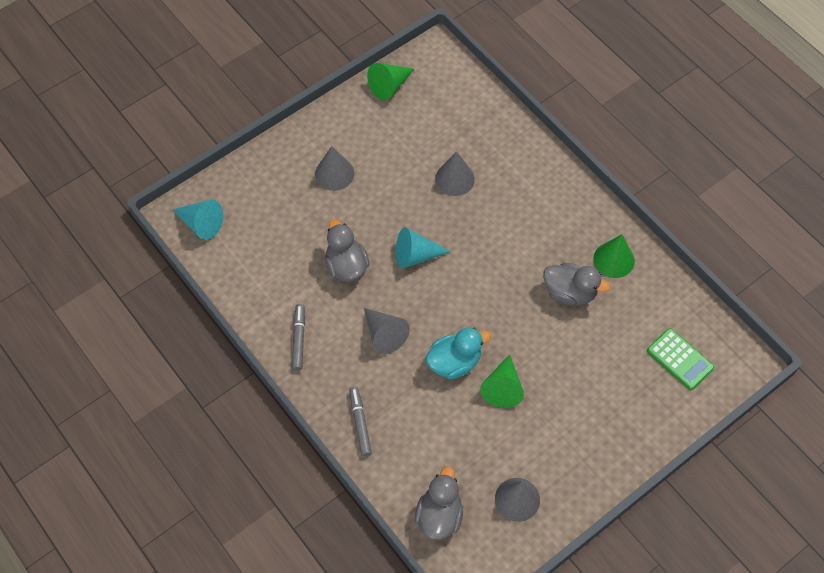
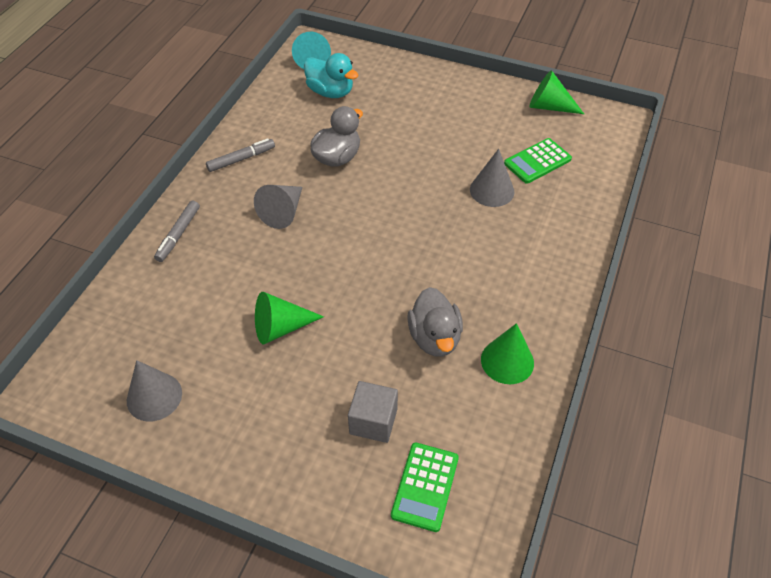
camera: 60 degrees right, 10 degrees down
grey cone [315,146,354,191] -> none
grey marker [349,386,372,457] -> grey marker turned 150 degrees clockwise [154,201,200,262]
turquoise cone [396,227,451,269] -> none
grey duck [415,466,463,540] -> none
turquoise duck [426,327,491,379] -> turquoise duck moved to [304,53,358,98]
none -> grey cube [348,381,398,443]
none -> green calculator [504,138,572,184]

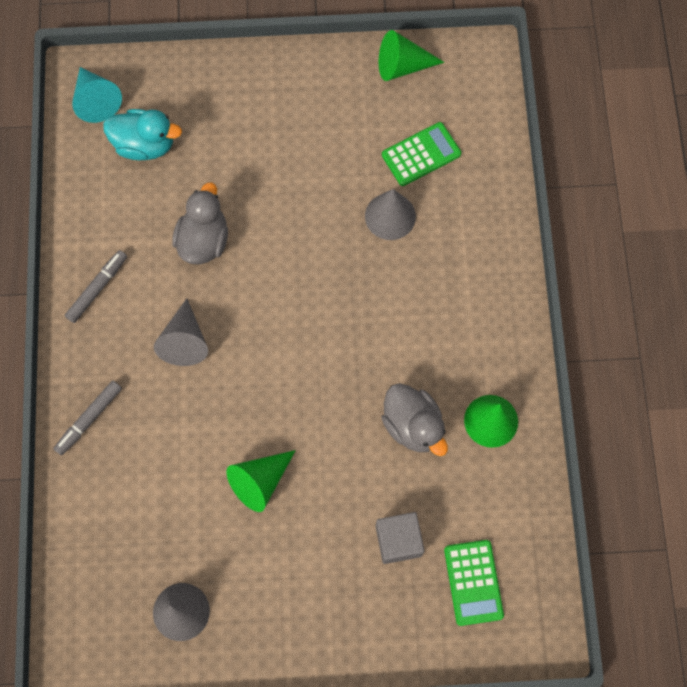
camera: 25 degrees left, 20 degrees up
grey marker [154,201,200,262] -> grey marker turned 45 degrees clockwise [53,380,122,456]
green calculator [504,138,572,184] -> green calculator turned 150 degrees counterclockwise [382,122,461,186]

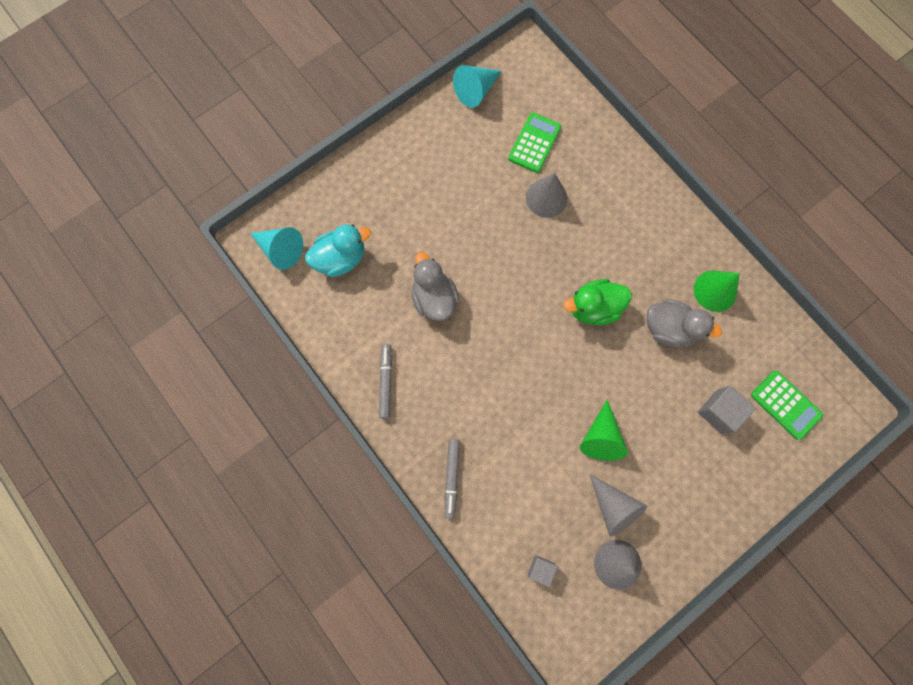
camera: 35 degrees left, 5 degrees up
grey cone [154,298,208,366] -> grey cone moved to [589,474,647,536]
green cone [379,30,445,81] -> turquoise cone [453,65,502,108]
none -> grey cube [528,555,558,587]
none -> green duck [563,279,632,325]

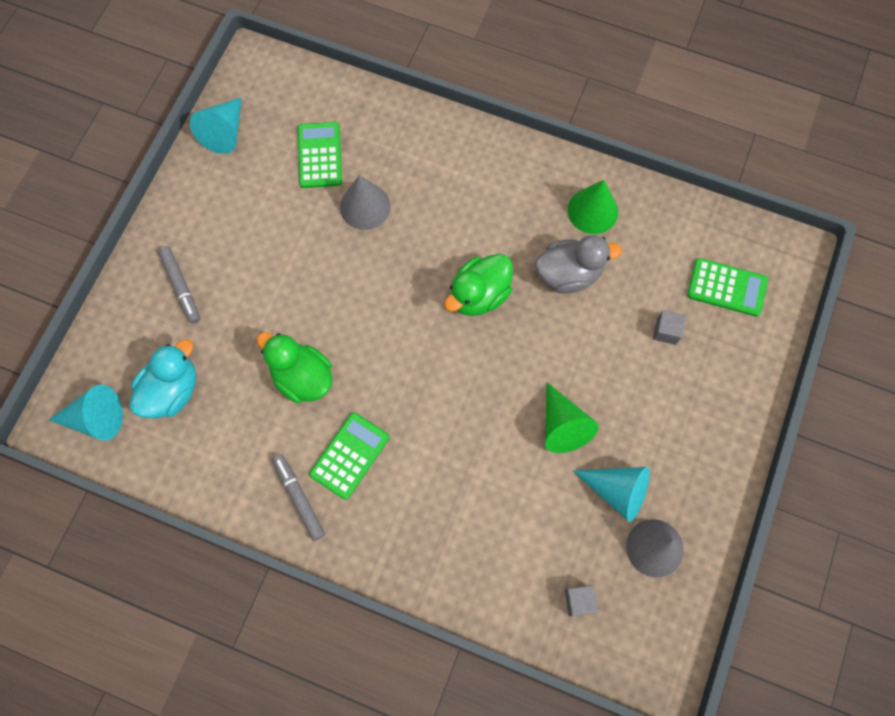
camera: 30 degrees left, 5 degrees down
grey duck [411,252,459,321] -> green duck [257,332,333,403]
grey marker [445,439,460,518] -> grey marker moved to [158,246,200,324]
grey cone [589,474,647,536] -> turquoise cone [573,467,650,522]
grey cube [698,386,756,434] -> grey cube [653,310,686,345], size x0.63
none -> green calculator [309,412,389,500]

